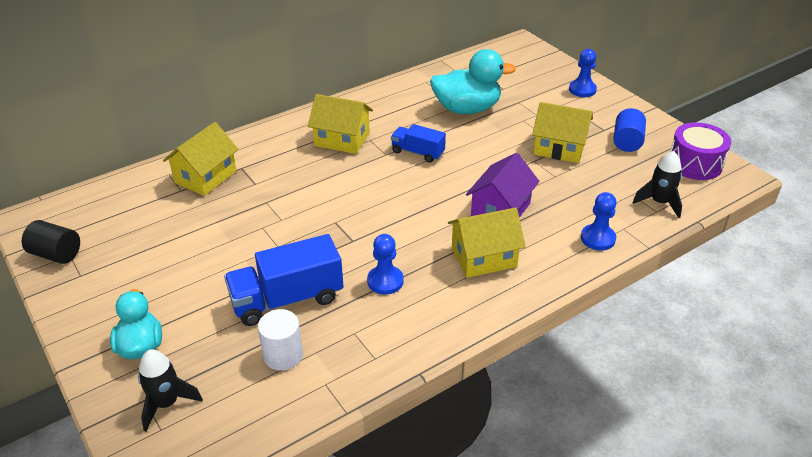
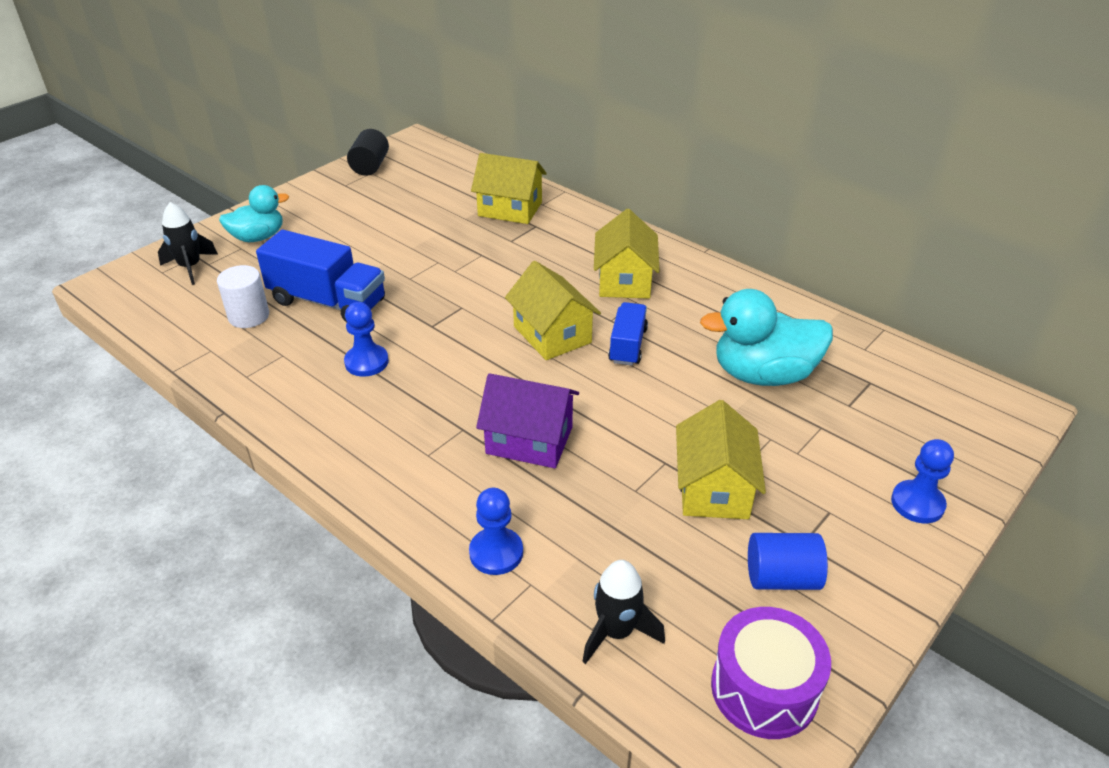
camera: 75 degrees right, 0 degrees up
blue truck [224,234,344,326] -> blue truck turned 150 degrees clockwise [256,230,385,322]
turquoise duck [430,49,516,114] -> turquoise duck turned 105 degrees clockwise [700,289,833,386]
yellow house [448,207,526,278] -> yellow house moved to [505,261,601,360]

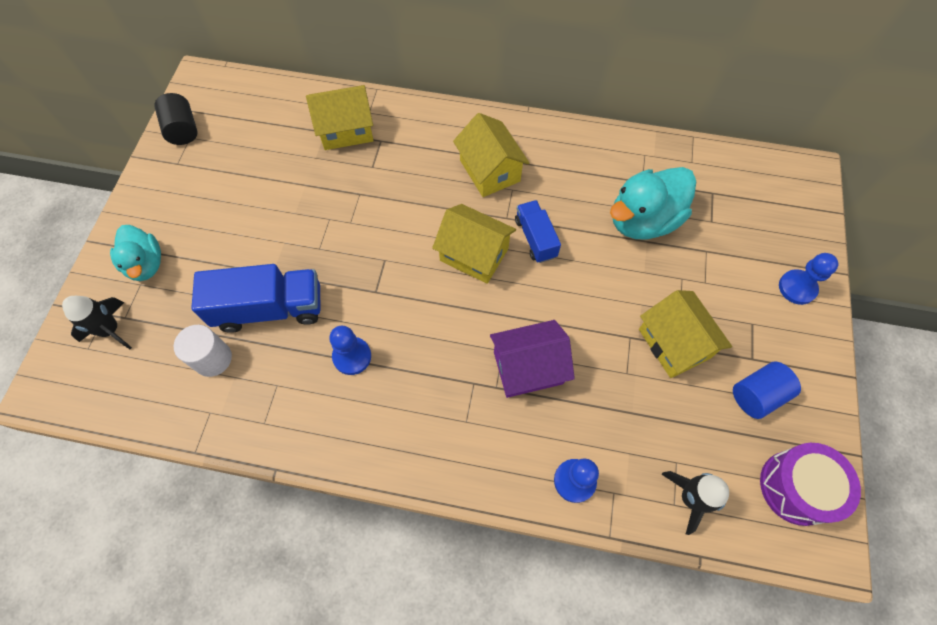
camera: 30 degrees left, 25 degrees up
turquoise duck [219,185,289,242] -> turquoise duck turned 120 degrees clockwise [110,225,161,281]

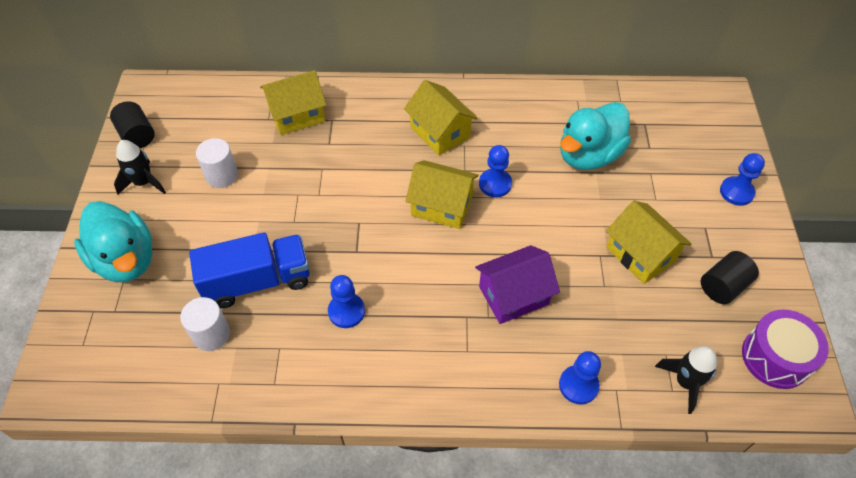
camera: 10 degrees left, 10 degrees down
black rocket [62,296,132,349] -> black rocket moved to [114,140,166,195]
turquoise duck [110,225,161,281] -> turquoise duck [74,201,152,282], size x1.55
blue truck [515,200,561,263] -> blue pawn [479,145,512,197]
blue cylinder [733,362,801,419] -> black cylinder [701,251,759,304]
none -> white cylinder [196,138,238,188]

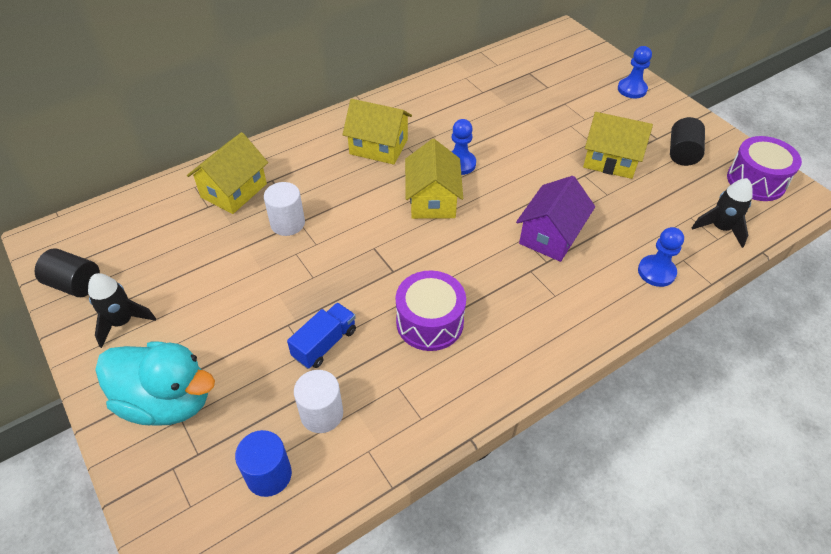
camera: 35 degrees left, 5 degrees down
blue truck [189,232,310,308] -> blue truck [287,302,356,369], size x0.59
white cylinder [196,138,238,188] -> white cylinder moved to [264,182,305,236]
blue pawn [328,275,365,328] -> purple drum [396,271,466,351]
yellow house [405,160,479,229] -> yellow house turned 75 degrees counterclockwise [405,139,463,219]
turquoise duck [560,102,631,170] -> none
none -> blue cylinder [235,430,292,497]

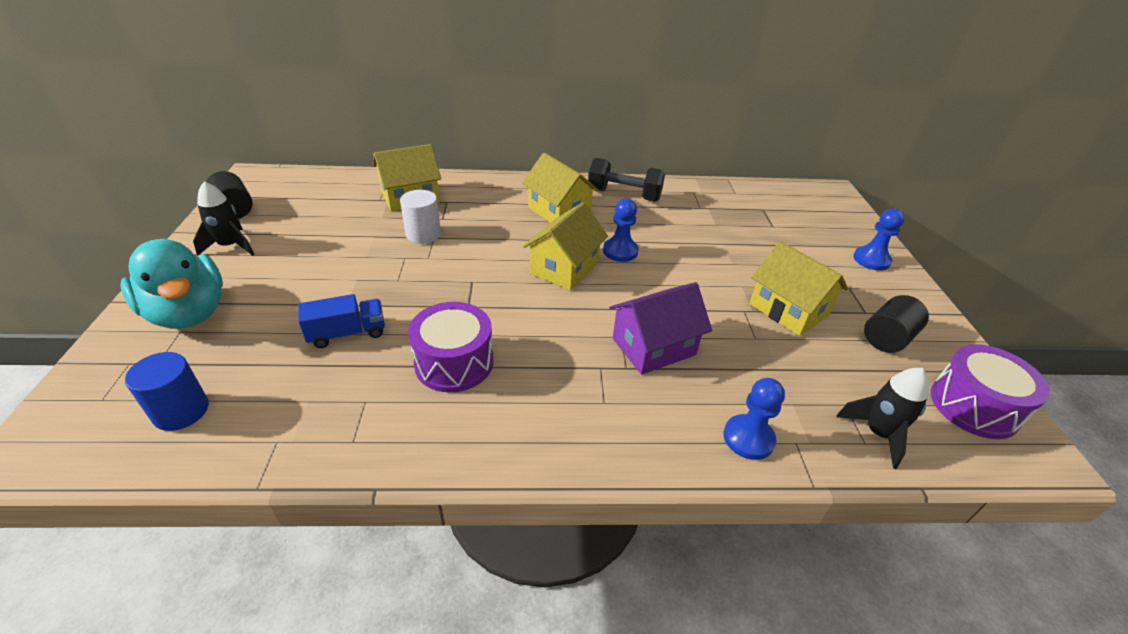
camera: 30 degrees right, 10 degrees down
white cylinder [294,370,343,433] -> none
none -> black dumbbell [588,158,665,202]

